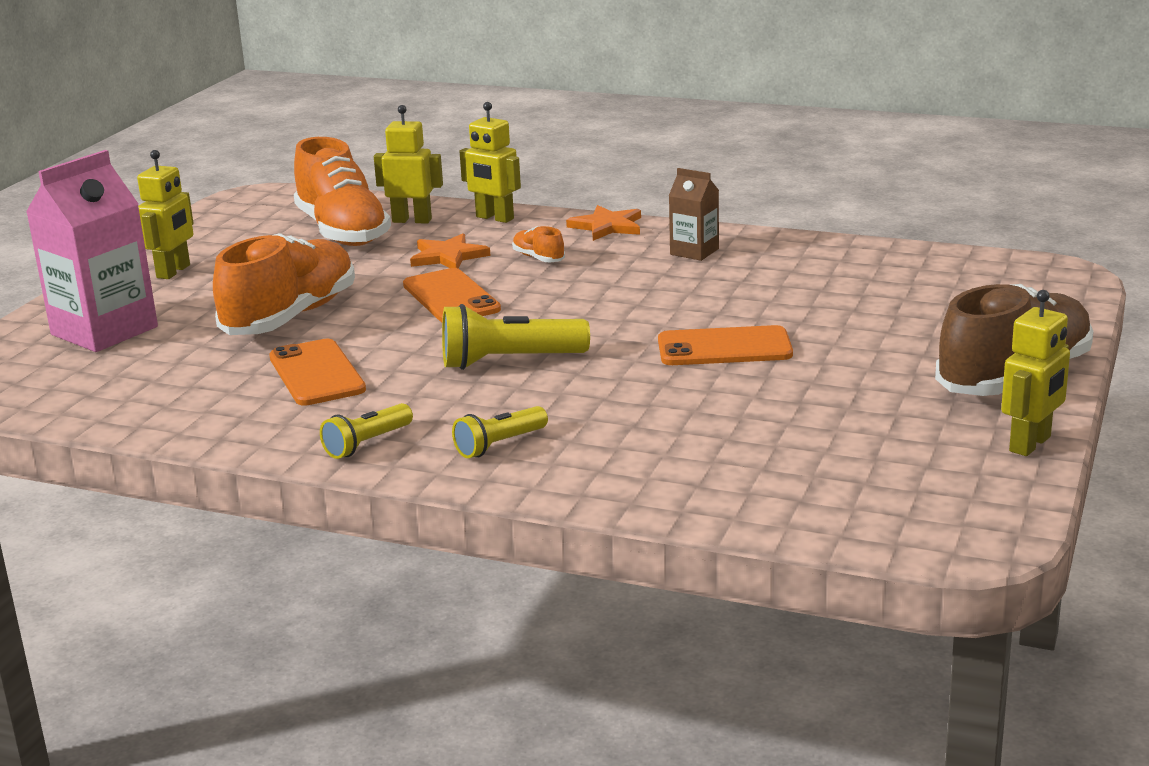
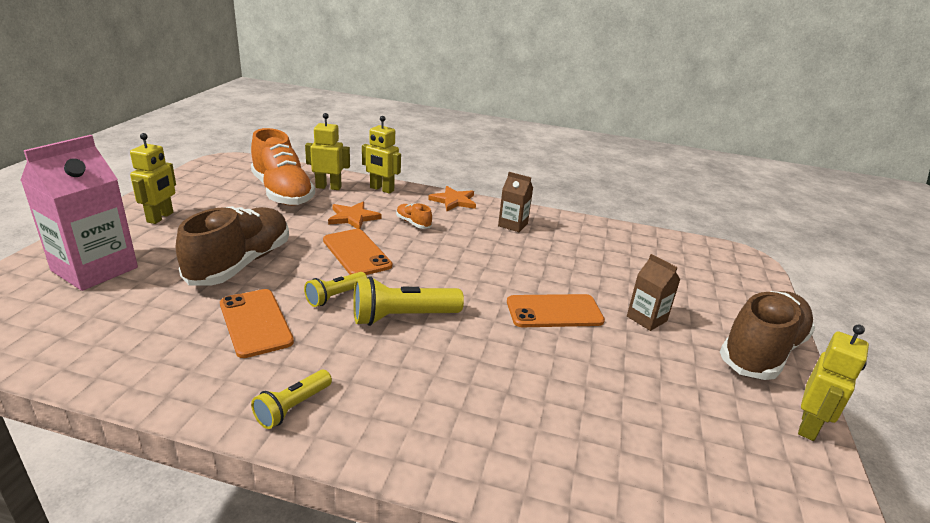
camera: 10 degrees left, 5 degrees up
orange shoe [213,233,355,335] -> brown shoe [176,206,289,286]
yellow flashlight [452,406,548,458] -> yellow flashlight moved to [304,272,367,307]
none -> brown carton [627,254,681,331]

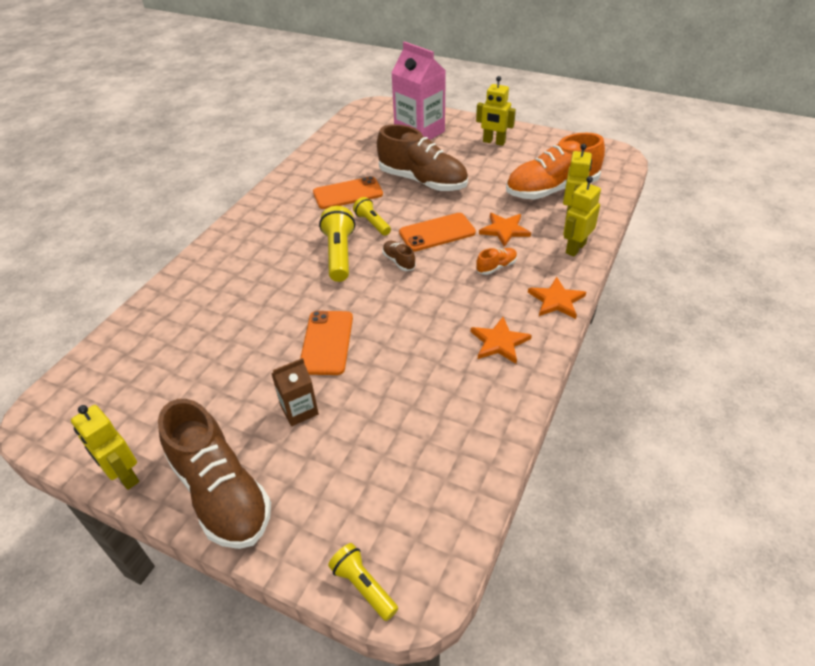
camera: 105 degrees right, 15 degrees up
yellow flashlight [251,370,332,429] -> yellow flashlight moved to [328,543,398,621]
brown carton [498,172,533,232] -> orange star [471,317,532,364]
none -> brown shoe [382,241,416,271]

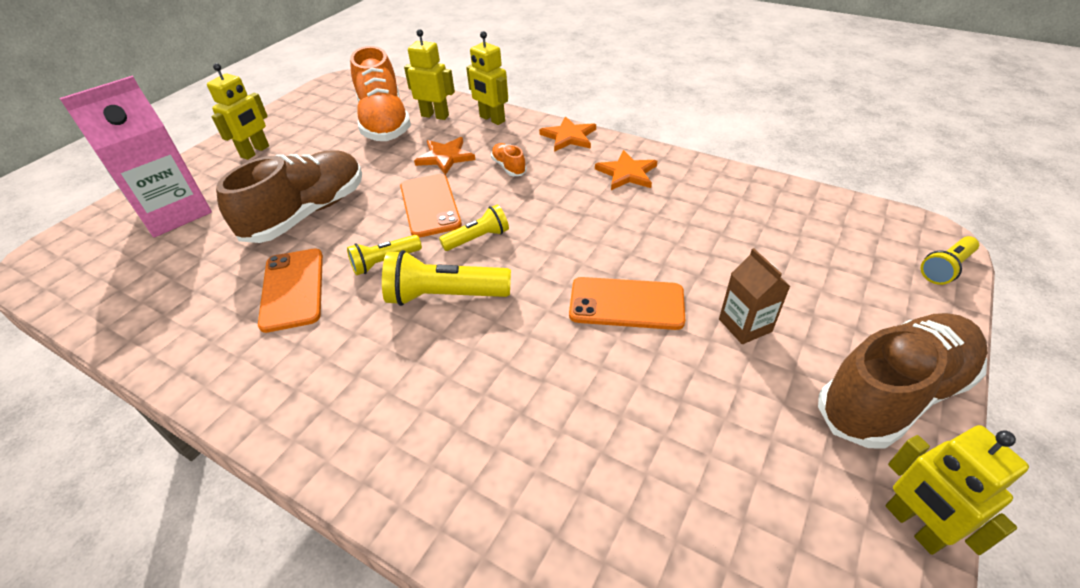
camera: 85 degrees left, 0 degrees up
yellow robot [71,405,139,490] -> yellow robot turned 105 degrees clockwise [886,425,1029,555]
brown shoe [382,241,416,271] -> yellow flashlight [439,205,509,251]

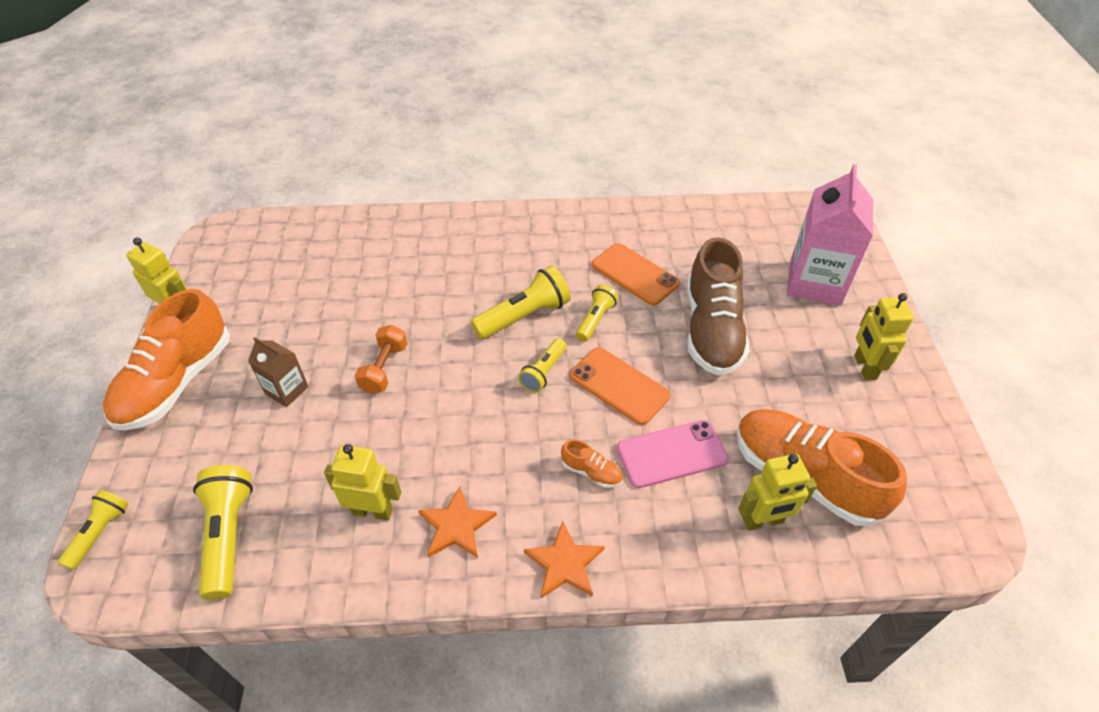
camera: 145 degrees right, 5 degrees up
orange star [414,137,475,175] -> pink phone [617,420,728,488]
yellow robot [466,31,508,125] -> yellow robot moved to [324,444,401,521]
orange phone [569,277,685,330] -> orange dumbbell [354,325,407,394]
brown shoe [818,313,988,449] -> orange shoe [103,289,230,430]
none -> yellow flashlight [193,465,253,600]

